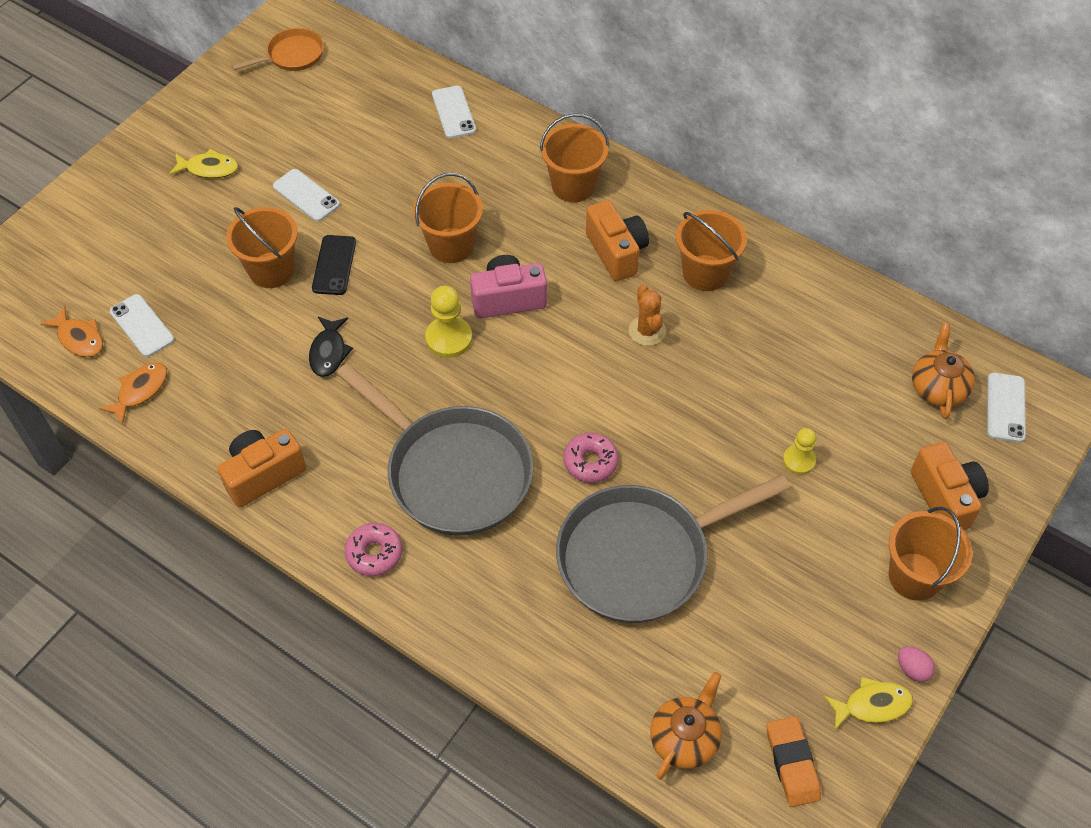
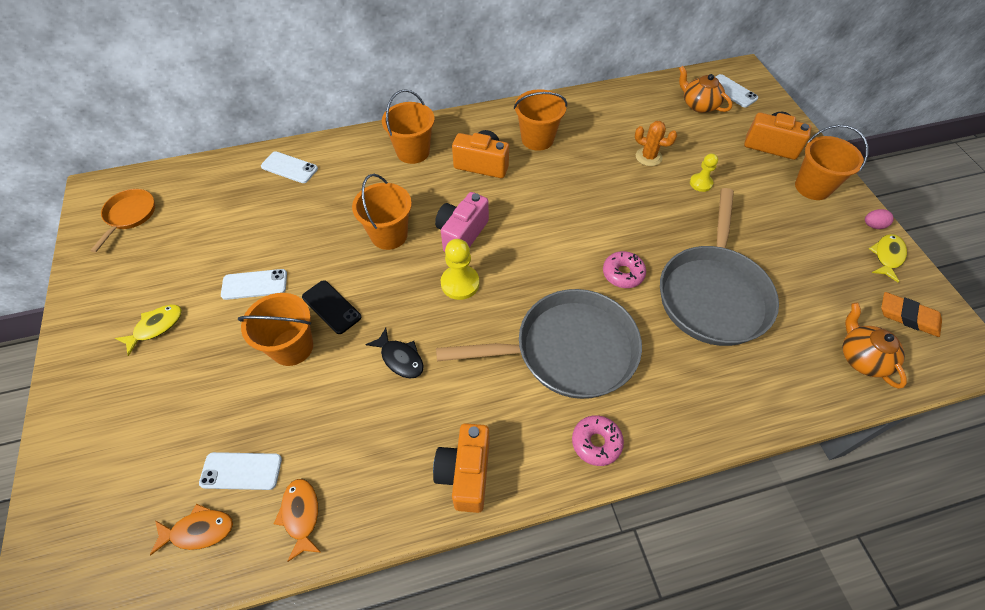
camera: 50 degrees left, 0 degrees up
orange cactus [629,285,666,346] -> orange cactus moved to [635,121,677,166]

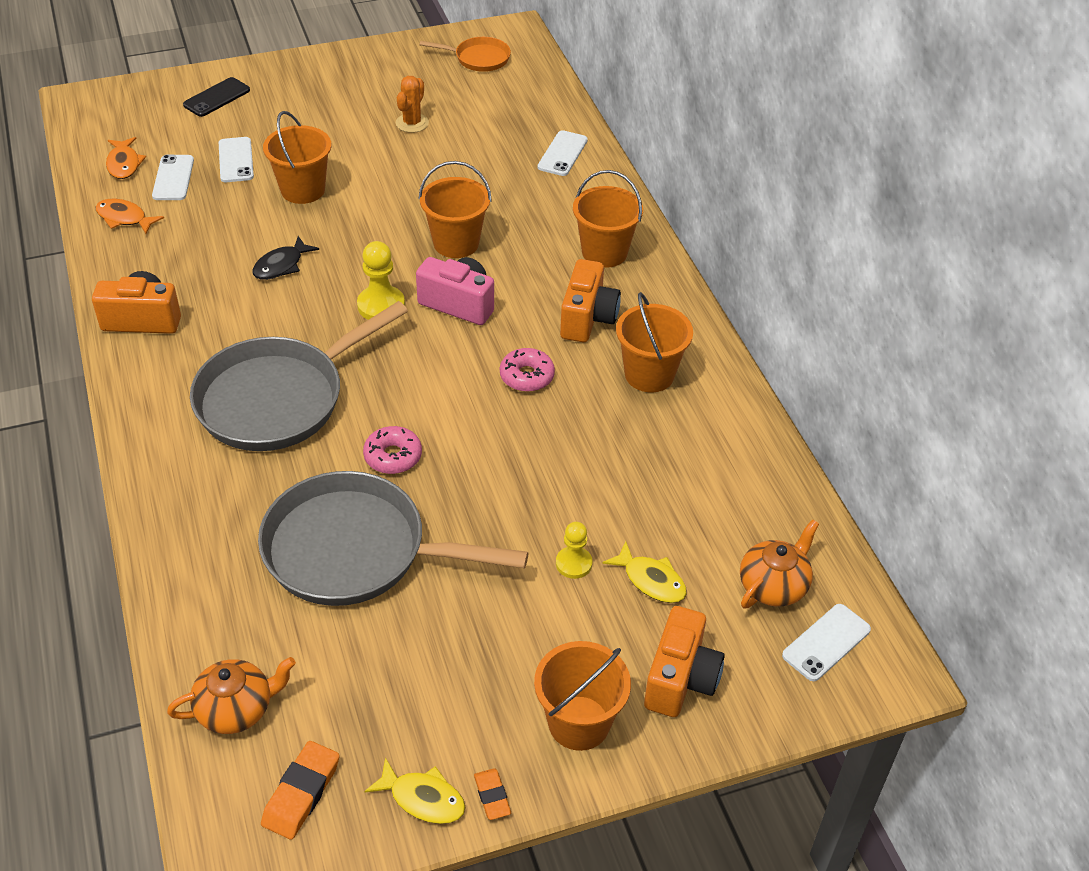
camera: 85 degrees right, 10 degrees down
yellow fish [115,305,182,356] -> yellow fish moved to [602,541,687,603]
white phone [221,269,287,300] -> white phone moved to [219,137,254,182]
orange fish [274,479,322,562] -> orange fish turned 135 degrees counterclockwise [96,199,164,234]
black phone [302,280,361,334] -> black phone moved to [183,77,250,117]
grey pan [436,289,642,399] -> grey pan turned 60 degrees clockwise [190,301,408,451]
pink donut [572,415,624,466] -> pink donut moved to [500,348,555,392]
orange cactus [635,121,677,166] -> orange cactus moved to [396,76,429,133]
pink egg [865,209,894,229] -> orange eraser [474,768,511,820]

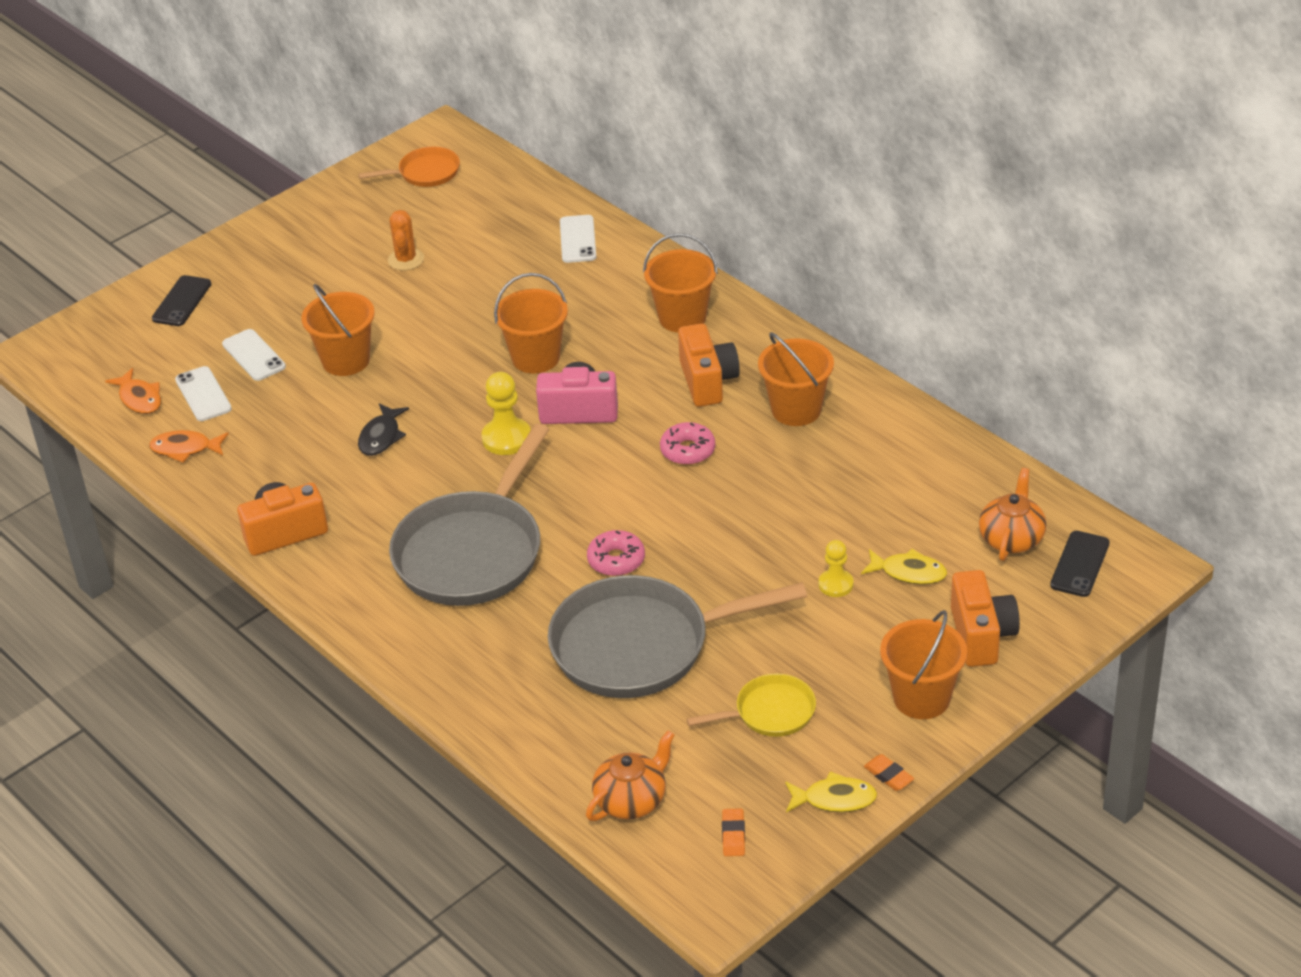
camera: 20 degrees left, 5 degrees down
orange eraser [261,741,340,840] -> orange eraser [722,808,745,856], size x0.61
white phone [782,604,871,681] -> black phone [1050,531,1110,597]
none -> yellow pan [687,673,816,737]

